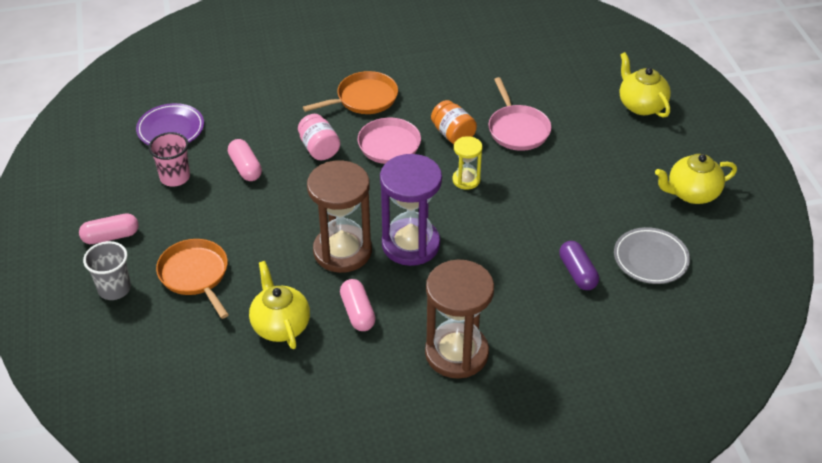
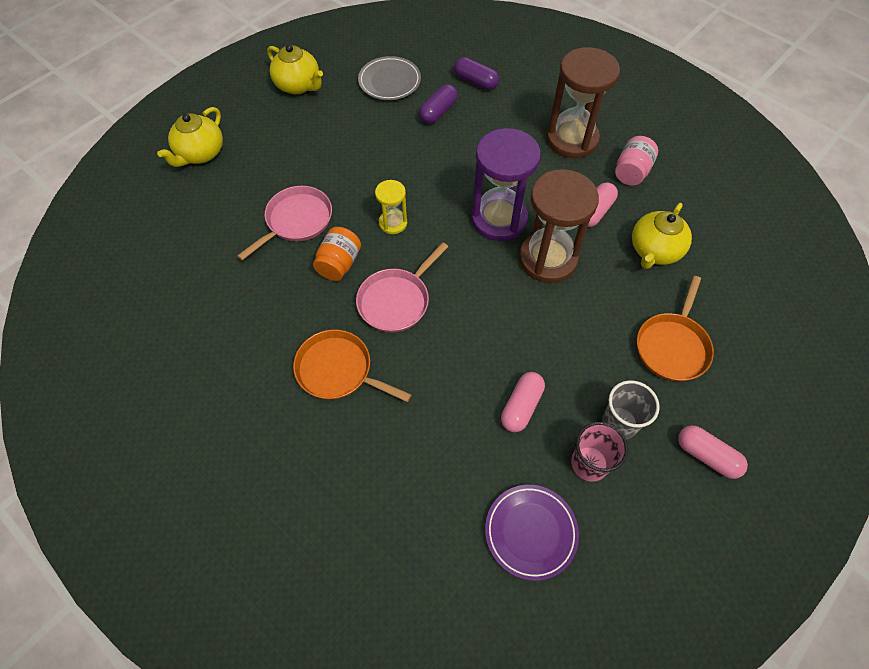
camera: 125 degrees left, 15 degrees up
grey cup [83,241,131,300] -> grey cup moved to [602,380,660,440]
pink jar [298,114,340,160] -> pink jar moved to [615,136,658,186]
none -> purple capsule [454,57,499,90]

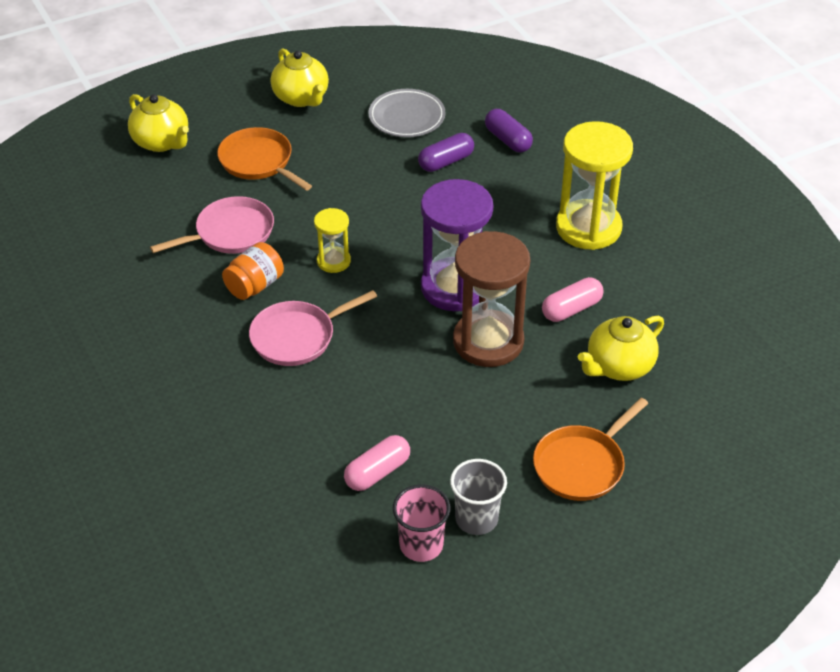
camera: 20 degrees right, 15 degrees down
yellow teapot [157,107,223,167] -> yellow teapot turned 90 degrees counterclockwise [128,94,189,152]
orange pan [293,329,412,402] -> orange pan moved to [217,127,312,191]
purple plate [485,485,579,581] -> none
brown hourglass [546,47,620,158] -> yellow hourglass [556,121,633,250]
pink jar [615,136,658,186] -> none
pink capsule [678,425,748,479] -> none

